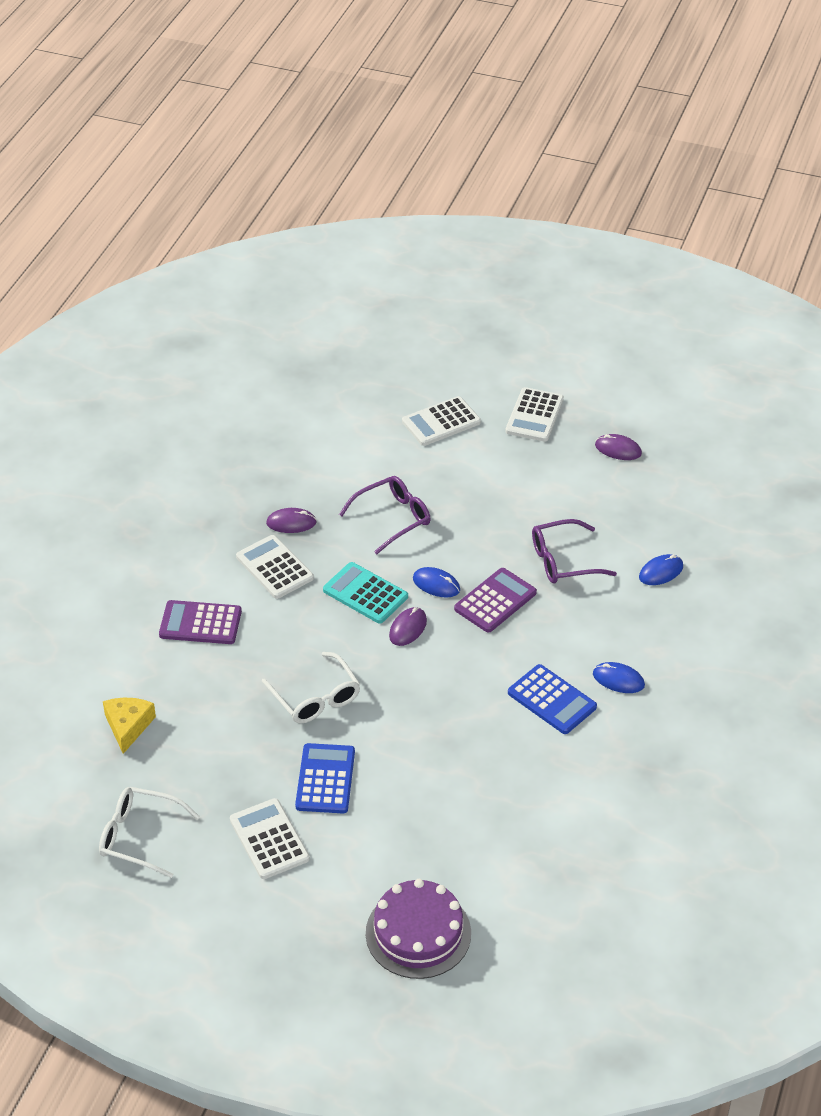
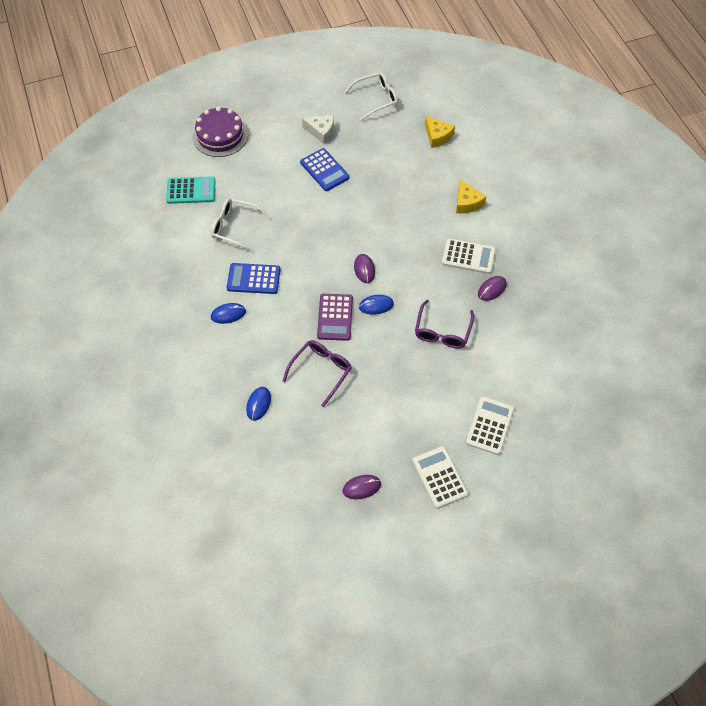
camera: 140 degrees right, 15 degrees up
purple calculator [159,600,242,644] -> yellow cheese [456,179,486,213]
white calculator [230,798,310,879] -> white cheese [302,114,334,144]
white glasses [262,652,360,724] -> white glasses moved to [211,198,271,252]
turquoise calculator [323,562,408,624] -> turquoise calculator moved to [166,176,216,204]

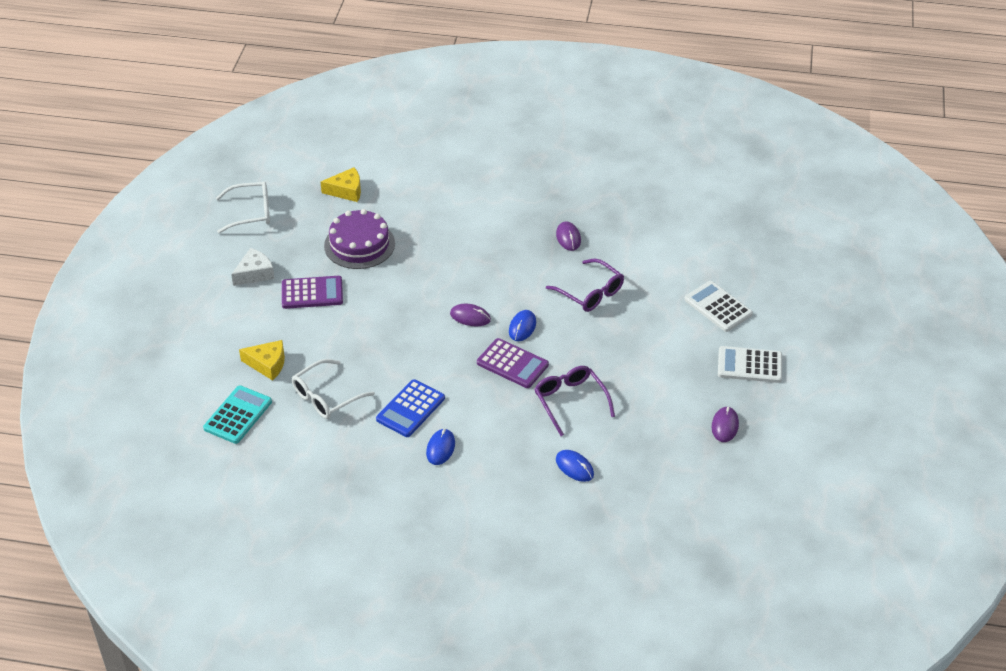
camera: 60 degrees left, 15 degrees down
purple cake [193,107,248,157] -> purple cake moved to [324,209,395,269]
blue calculator [300,148,350,191] -> purple calculator [282,276,343,309]
white glasses [344,72,398,121] -> white glasses turned 75 degrees clockwise [216,181,270,233]
white calculator [442,238,496,274] -> none
yellow cheese [456,179,486,213] -> yellow cheese moved to [239,340,285,381]

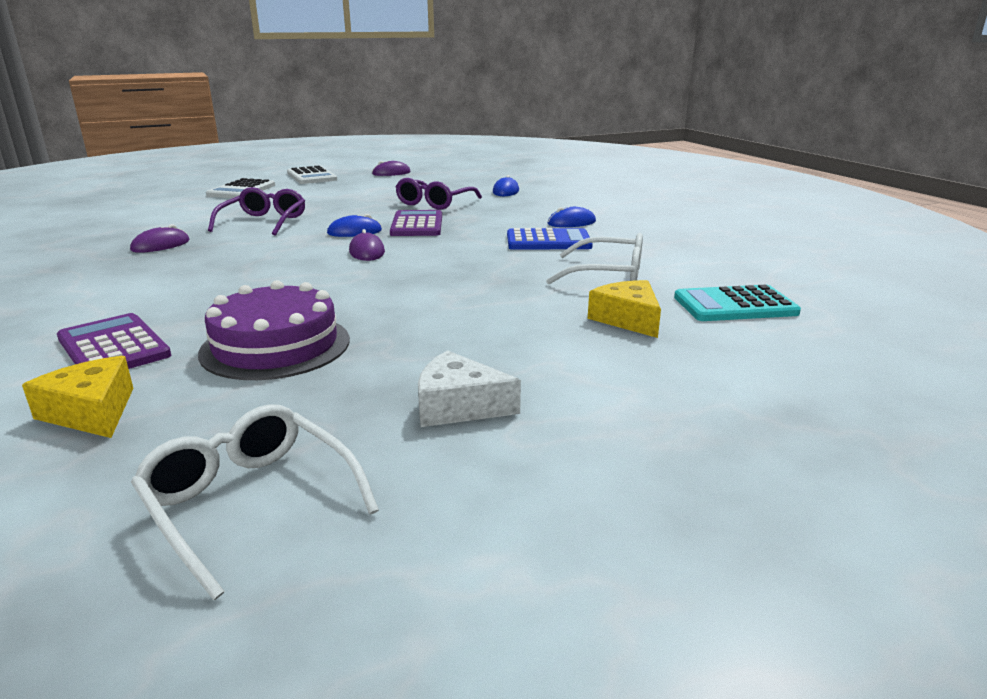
camera: 125 degrees left, 20 degrees down
purple calculator [282,276,343,309] -> purple calculator moved to [57,313,171,369]

